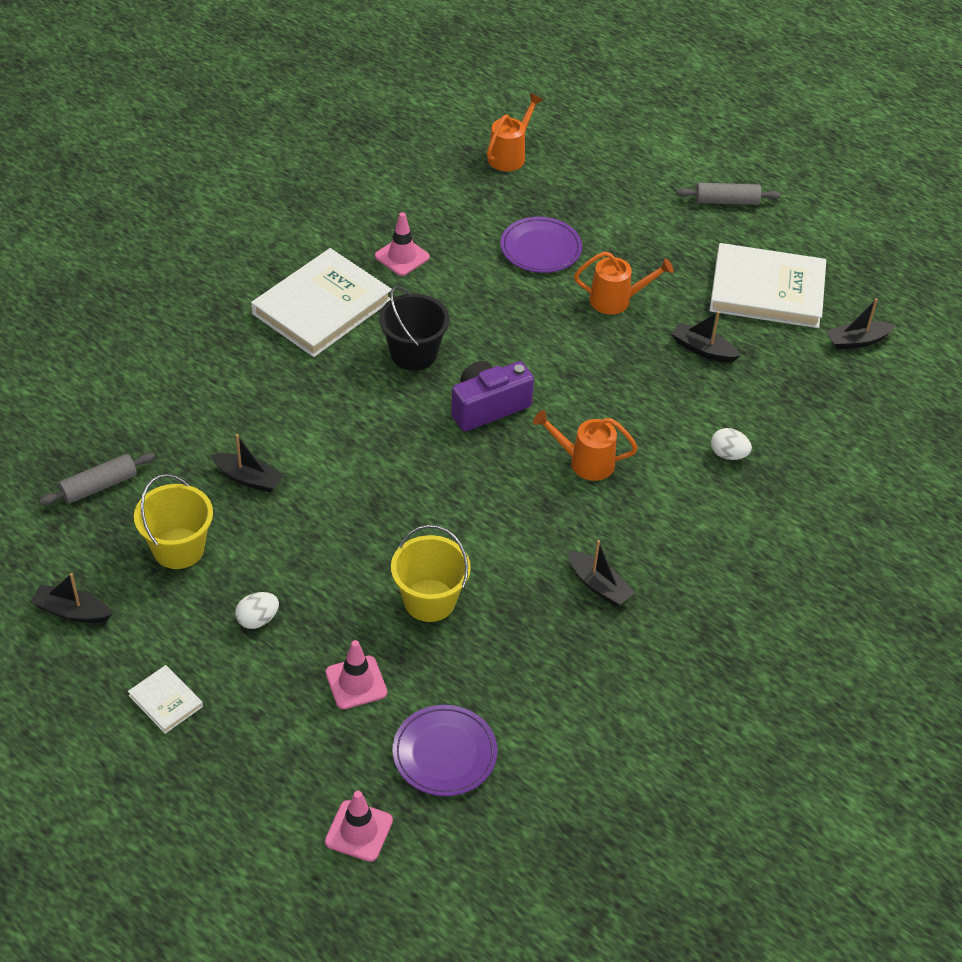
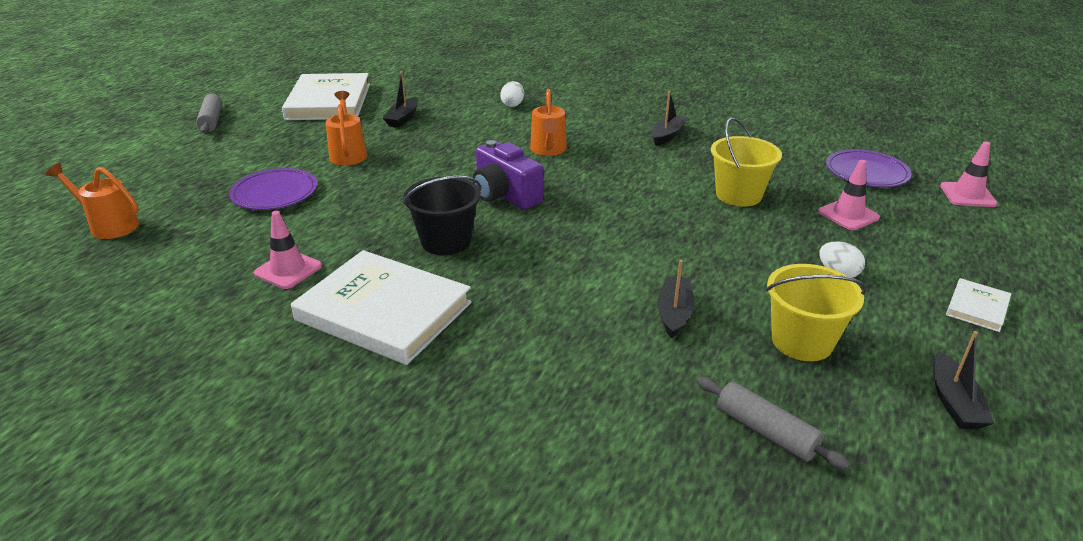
camera: 100 degrees left, 15 degrees down
black boat [827,298,895,350] -> none

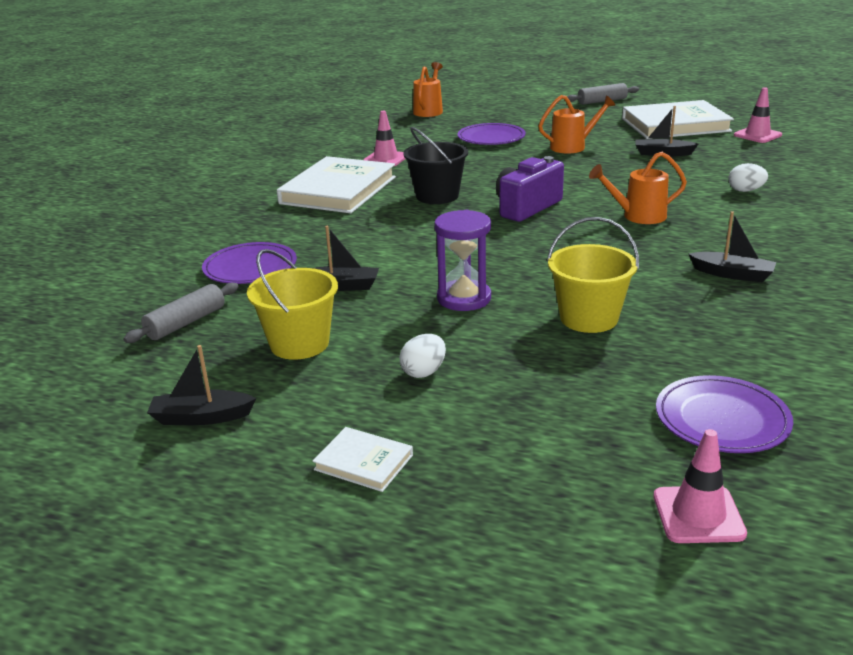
camera: 85 degrees right, 5 degrees down
pink traffic cone [818,160,880,230] -> pink traffic cone moved to [734,87,782,143]
none -> purple plate [202,242,297,284]
none -> purple hourglass [434,210,491,311]

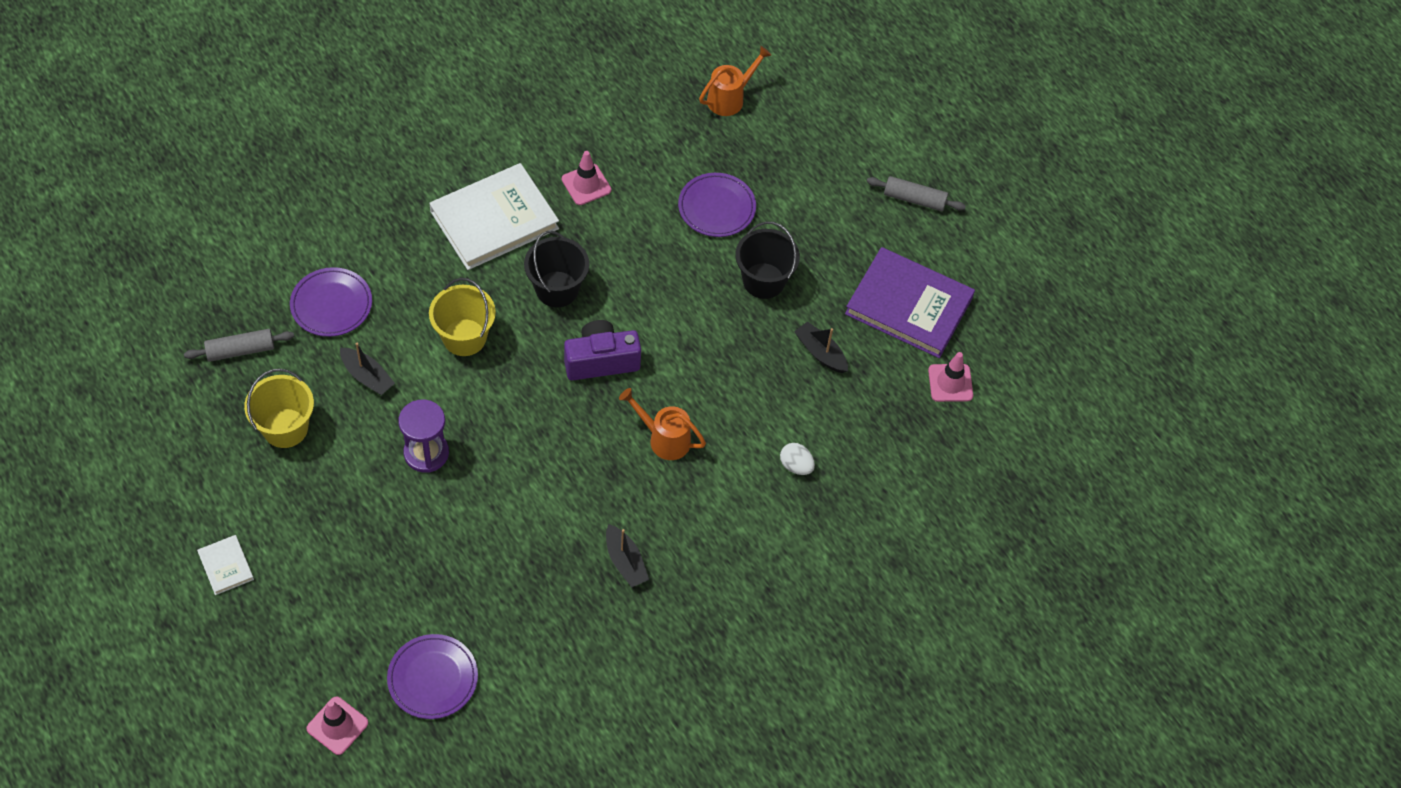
camera: 30 degrees right, 30 degrees up
black boat [147,345,257,425] -> none
white egg [399,334,446,378] -> none
orange watering can [538,95,615,154] -> black bucket [736,222,800,299]
yellow bucket [547,217,639,333] -> yellow bucket moved to [429,278,496,356]
white book [622,100,734,139] -> purple book [845,247,975,358]

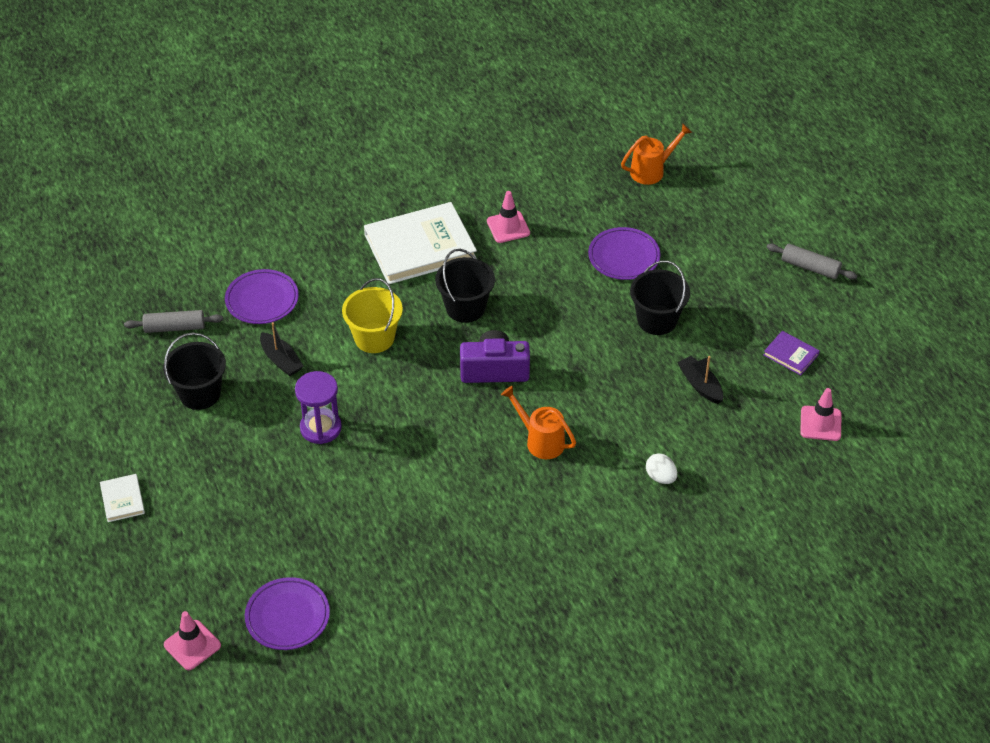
camera: 15 degrees right, 10 degrees down
yellow bucket [244,369,314,448] -> black bucket [163,333,226,410]
black boat [606,524,649,587] -> none
purple book [845,247,975,358] -> purple book [764,331,820,375], size x0.45

